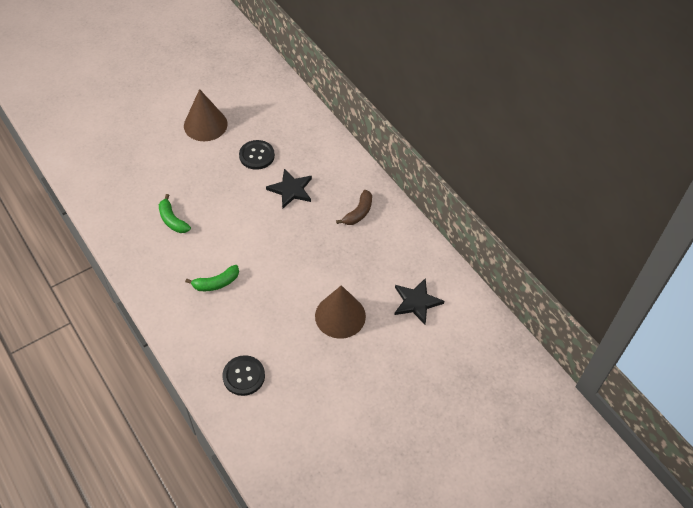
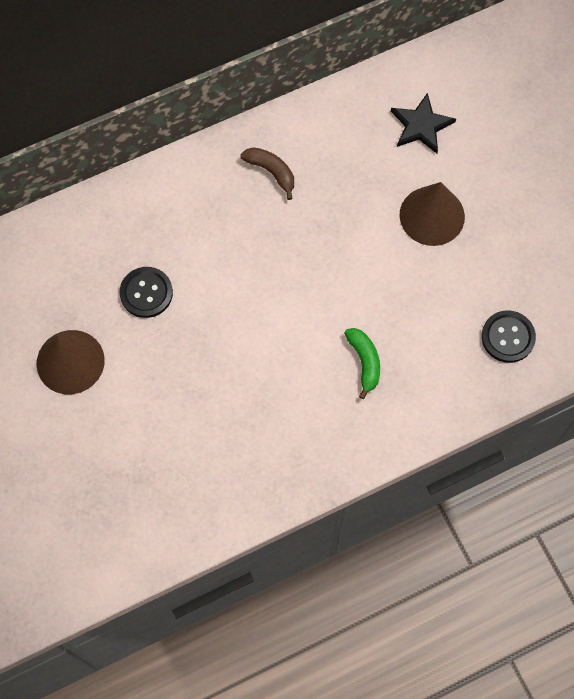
camera: 80 degrees left, 15 degrees up
green banana [159,194,191,233] -> none
black star [266,169,312,209] -> none

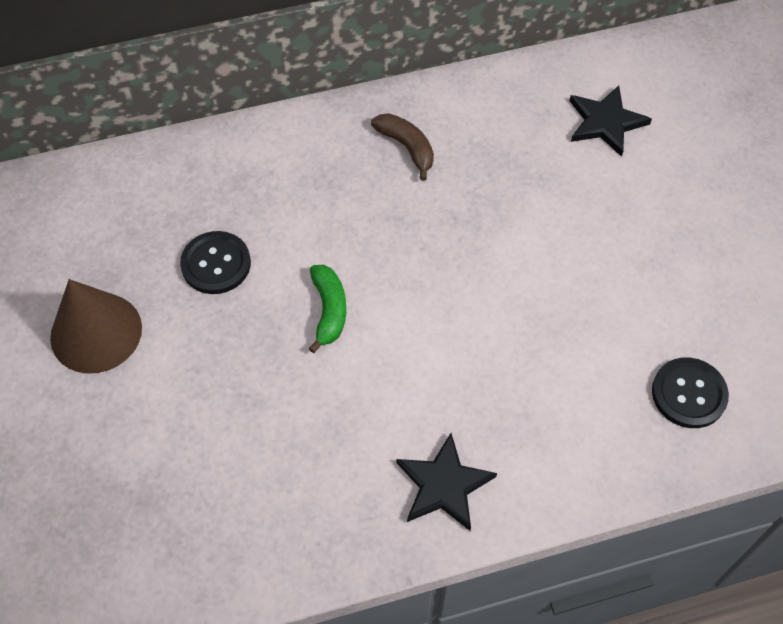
camera: 10 degrees right, 10 degrees down
green banana [344,328,380,399] -> green banana moved to [309,265,346,353]
brown cone [400,182,465,246] -> none
none -> black star [396,433,497,531]

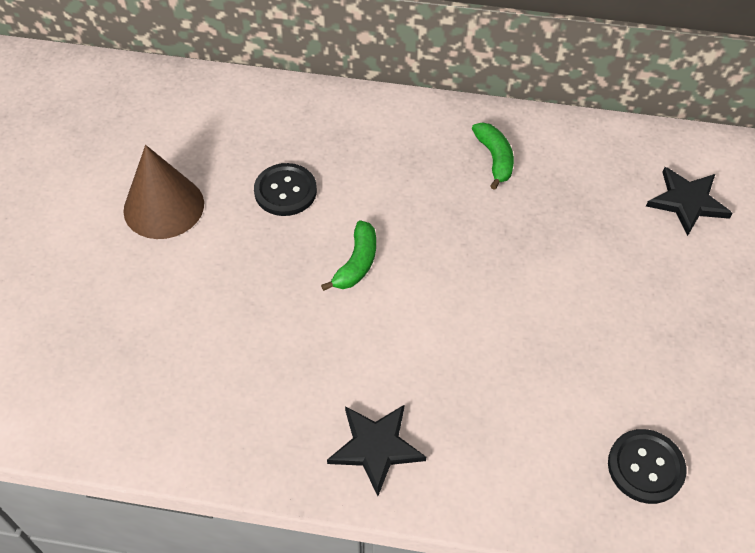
camera: 25 degrees right, 5 degrees down
brown banana [371,113,434,181] -> green banana [472,123,514,190]

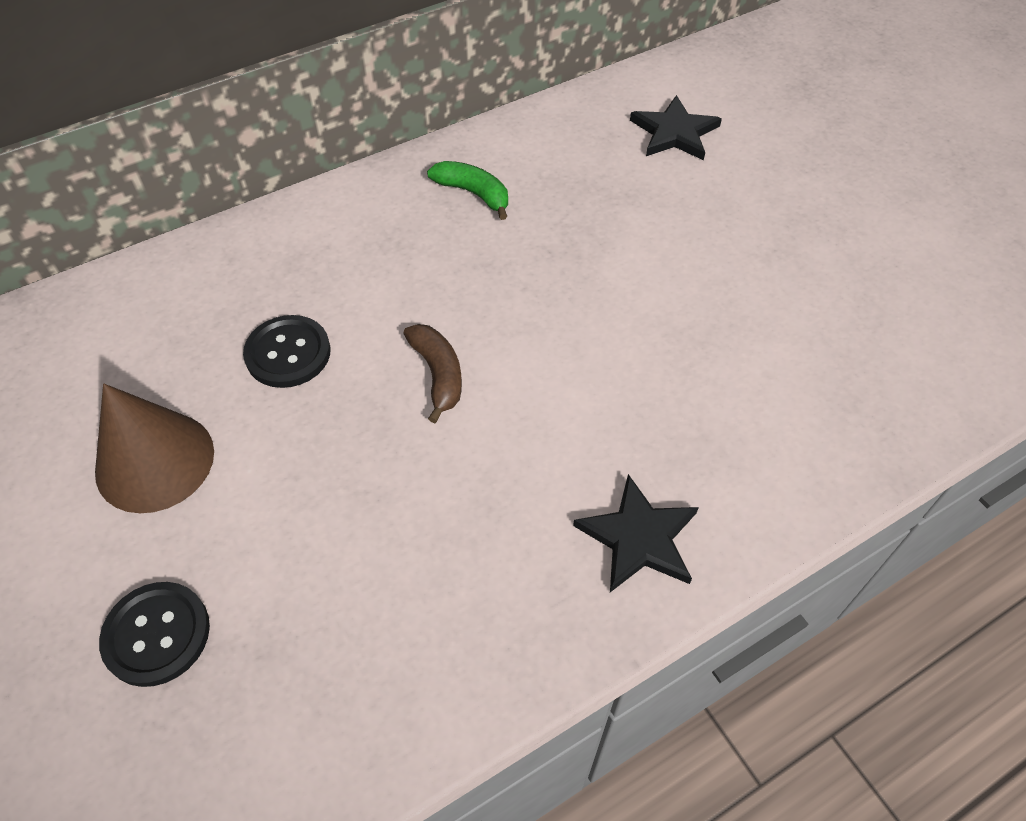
camera: 40 degrees left, 0 degrees up
green banana [321,220,376,291] -> brown banana [403,324,462,423]
black button [608,429,687,504] -> black button moved to [99,582,210,687]

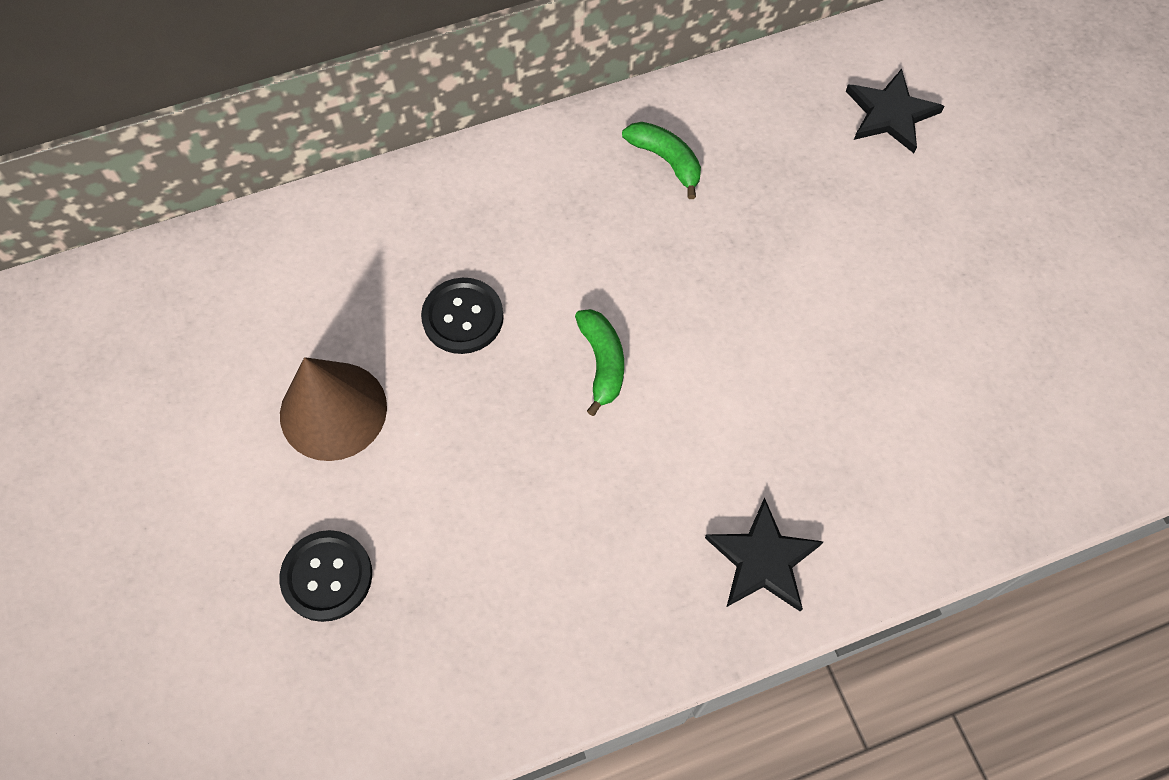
camera: 10 degrees right, 10 degrees up
brown banana [403,324,462,423] -> green banana [575,309,624,416]

